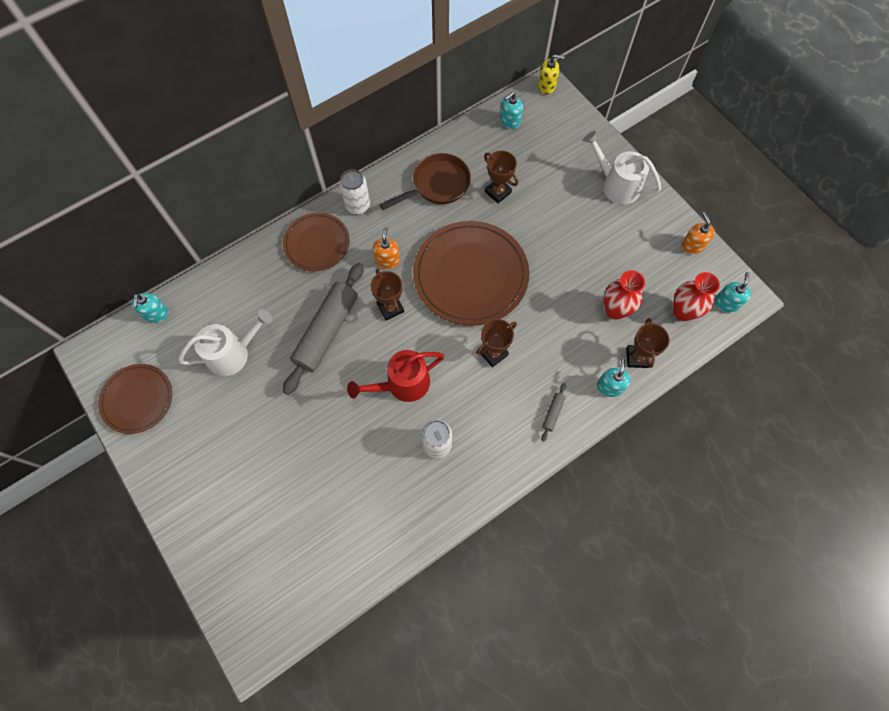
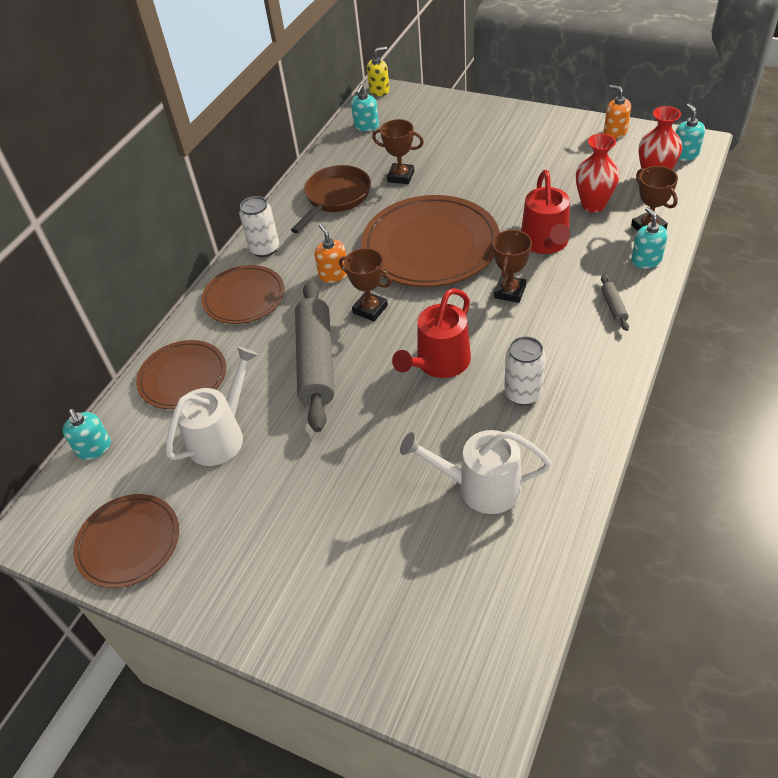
camera: 25 degrees left, 20 degrees down
white watering can [583,131,661,205] -> white watering can moved to [400,430,551,514]
none -> brown plate [136,340,226,409]
none -> red watering can [521,170,570,254]

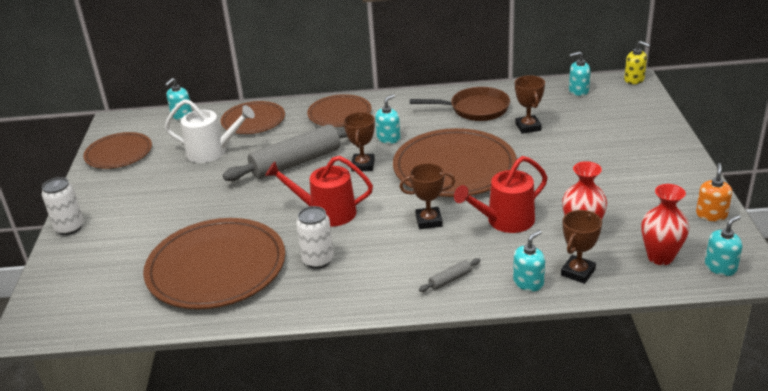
camera: 60 degrees right, 15 degrees down
white can [239,196,279,257] -> white can moved to [42,177,84,235]
orange soap dispenser [315,224,347,283] -> turquoise soap dispenser [375,94,400,144]
white watering can [400,430,551,514] -> brown plate [143,218,285,309]

